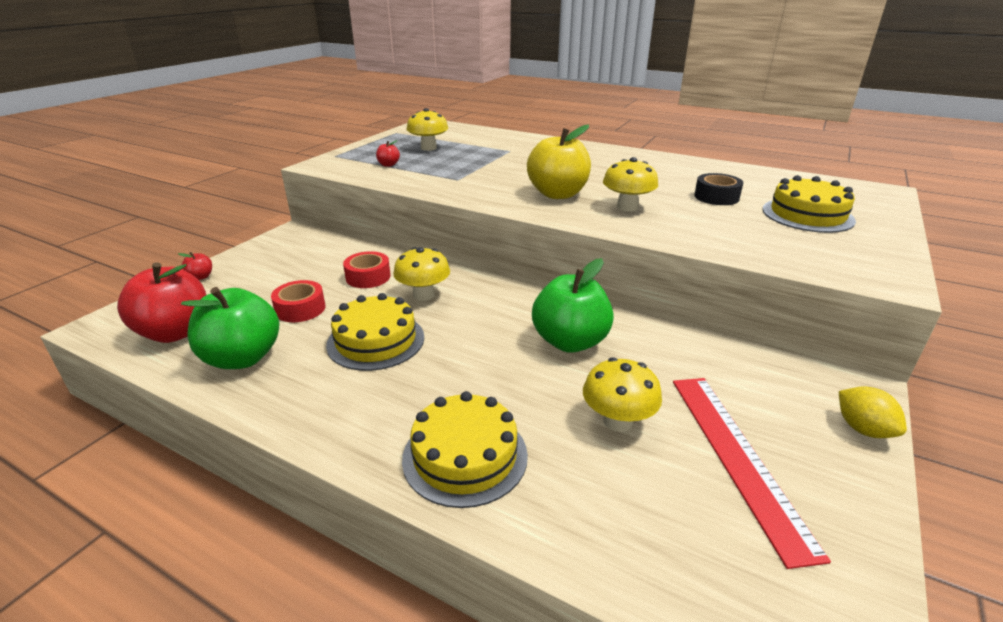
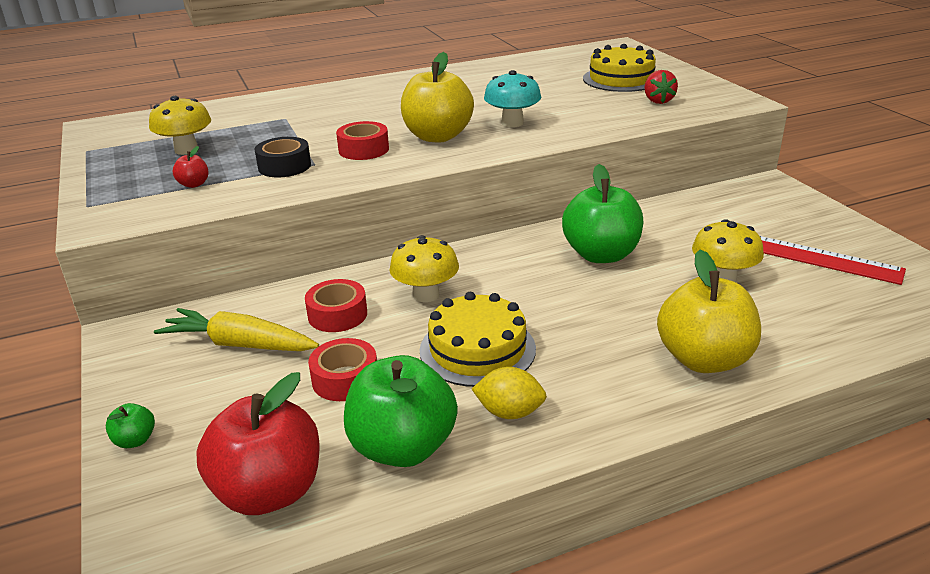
camera: 50 degrees left, 0 degrees up
red apple [178,252,212,280] -> green apple [106,403,155,448]
yellow cake [402,391,528,508] -> yellow apple [657,250,761,373]
yellow mushroom [603,157,658,212] -> turquoise mushroom [484,70,541,127]
black tape [694,173,744,205] -> black tape moved to [255,137,311,177]
yellow lemon [839,386,907,438] -> yellow lemon moved to [472,367,547,419]
none -> yellow carrot [154,308,319,351]
none -> red tape [336,121,389,160]
none -> red strawberry [644,70,678,104]

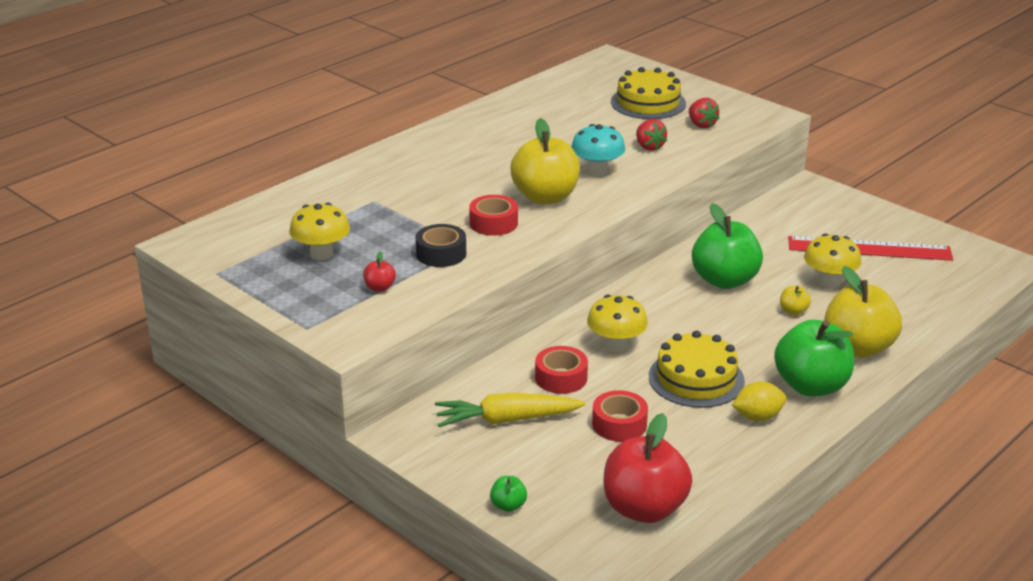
camera: 25 degrees left, 0 degrees up
green apple [344,355,458,467] -> green apple moved to [774,320,854,396]
none -> red strawberry [636,119,667,151]
none -> yellow apple [780,286,811,315]

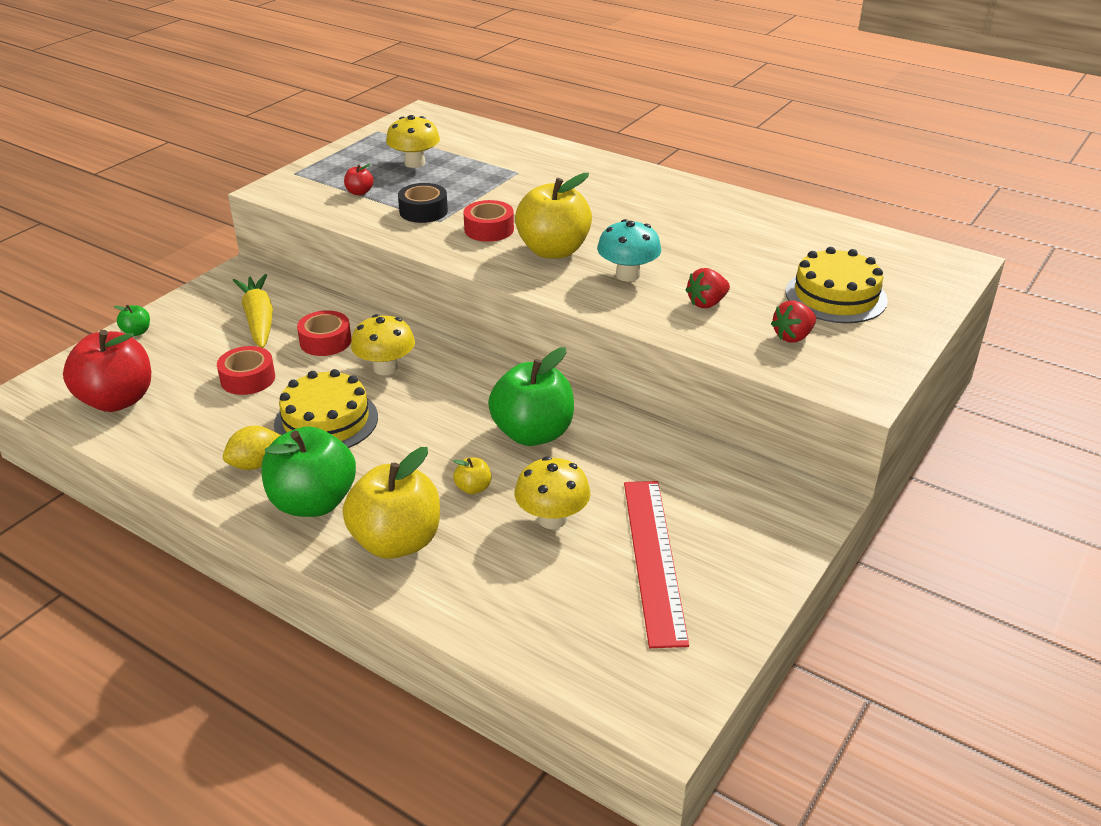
camera: 80 degrees right, 5 degrees up
yellow lemon [732,381,786,421] -> yellow lemon turned 75 degrees clockwise [223,426,281,470]

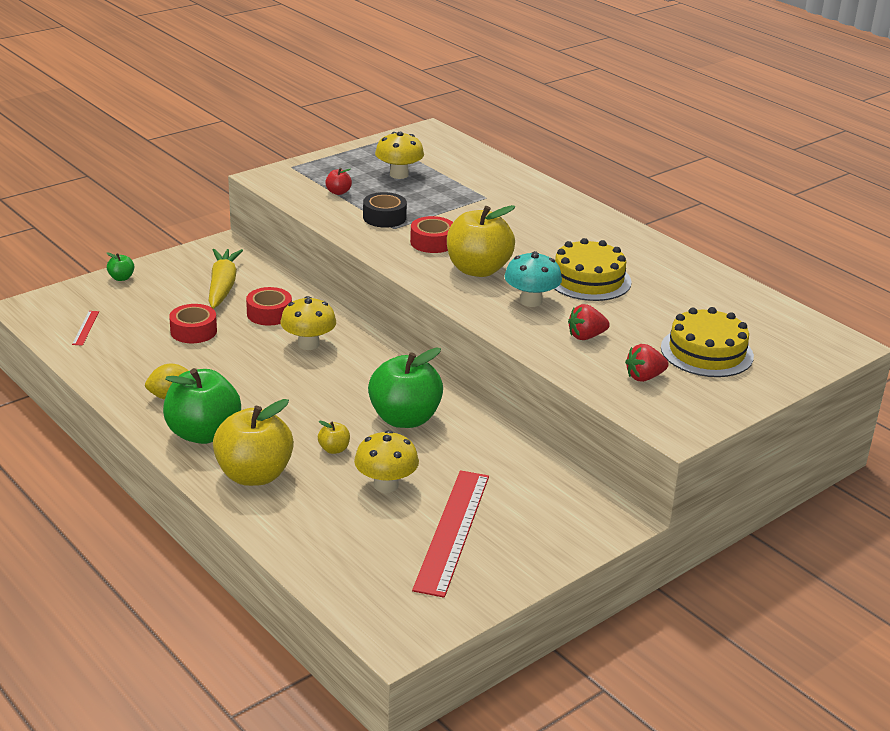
camera: 15 degrees right, 5 degrees down
red apple [63,330,151,412] -> red ruler [72,311,99,346]
yellow cake [274,369,378,448] -> yellow cake moved to [554,238,631,301]

